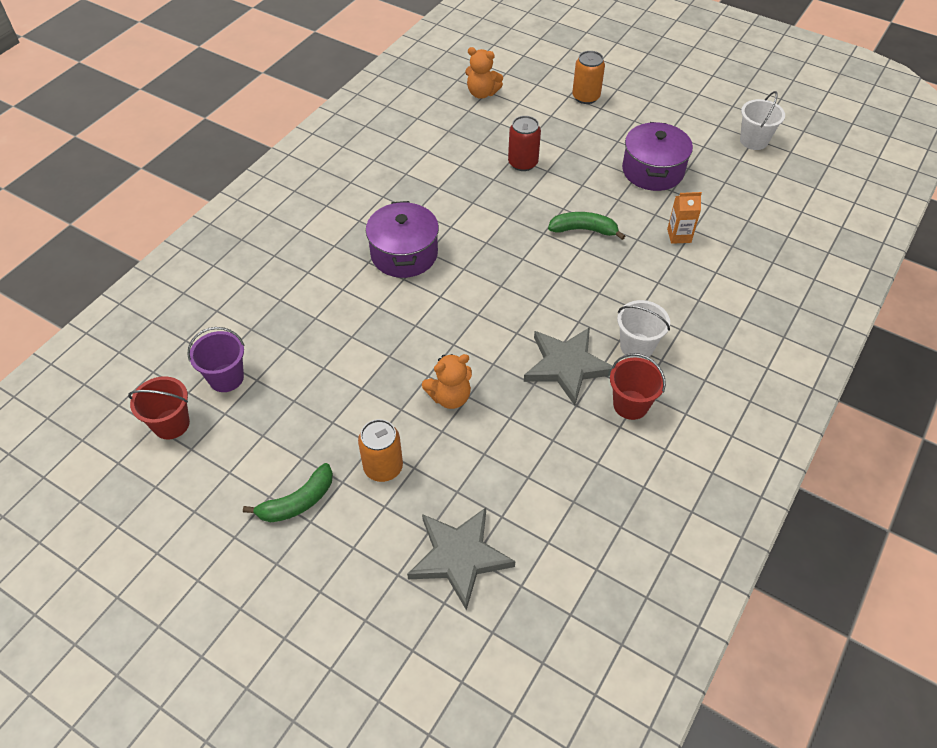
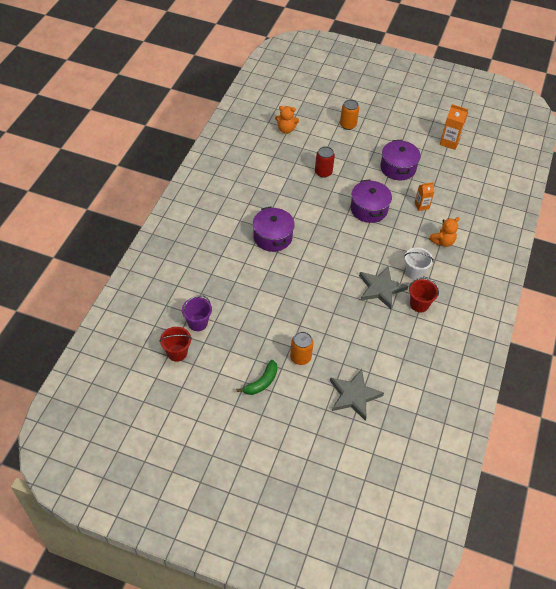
camera: 15 degrees left, 0 degrees up
orange teddy bear [422,354,472,409] -> orange teddy bear moved to [429,217,460,247]
green banana [548,212,625,240] -> purple pot [350,180,392,223]
white bucket [740,91,785,150] -> orange carton [440,104,468,150]

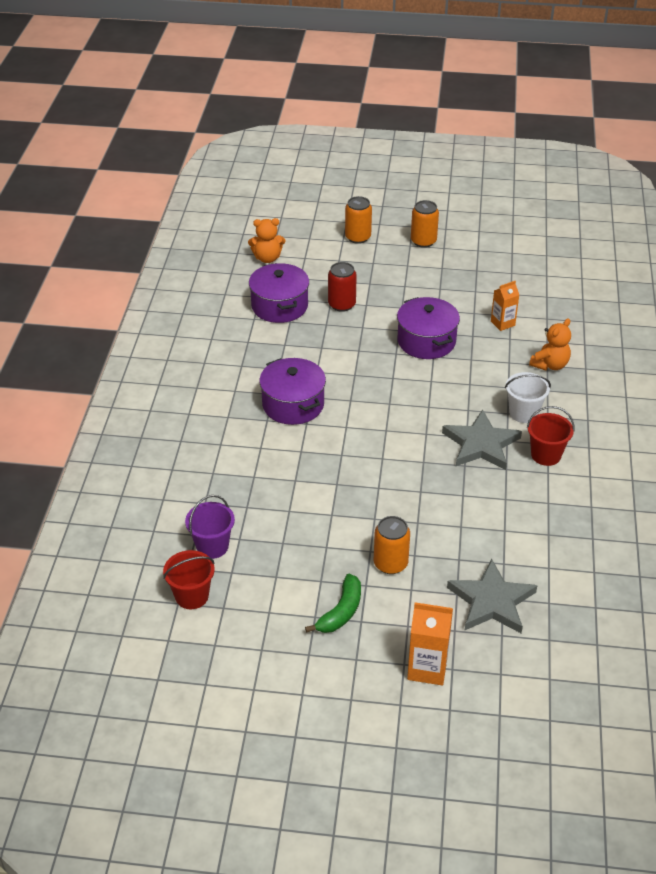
camera: 10 degrees left, 10 degrees down
purple pot [380,140,421,180] -> purple pot moved to [249,263,309,323]
orange carton [440,104,468,150] -> orange carton moved to [407,602,453,685]
none -> orange can [411,200,439,248]

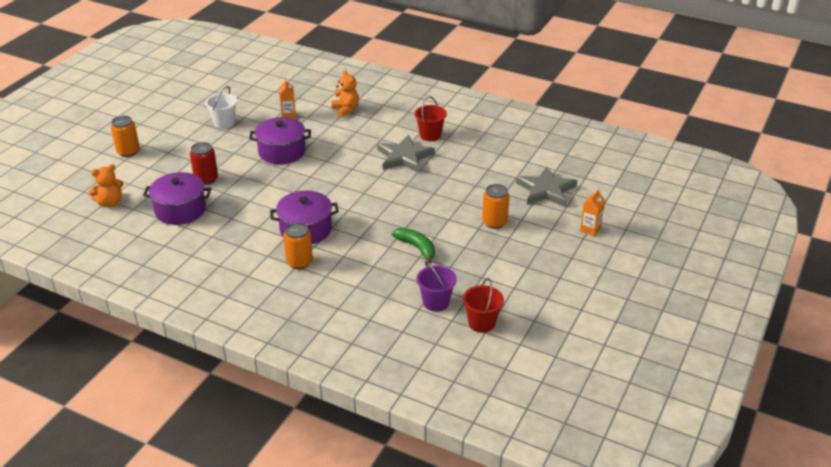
camera: 70 degrees left, 5 degrees down
orange teddy bear [248,218,286,263] -> orange teddy bear turned 45 degrees clockwise [89,164,123,207]
green banana [305,574,361,633] -> green banana moved to [392,228,435,265]
orange carton [407,602,453,685] -> orange carton [580,189,605,236], size x0.66
orange can [411,200,439,248] -> orange can moved to [283,223,313,269]
white bucket [505,372,551,423] -> white bucket moved to [205,86,237,129]

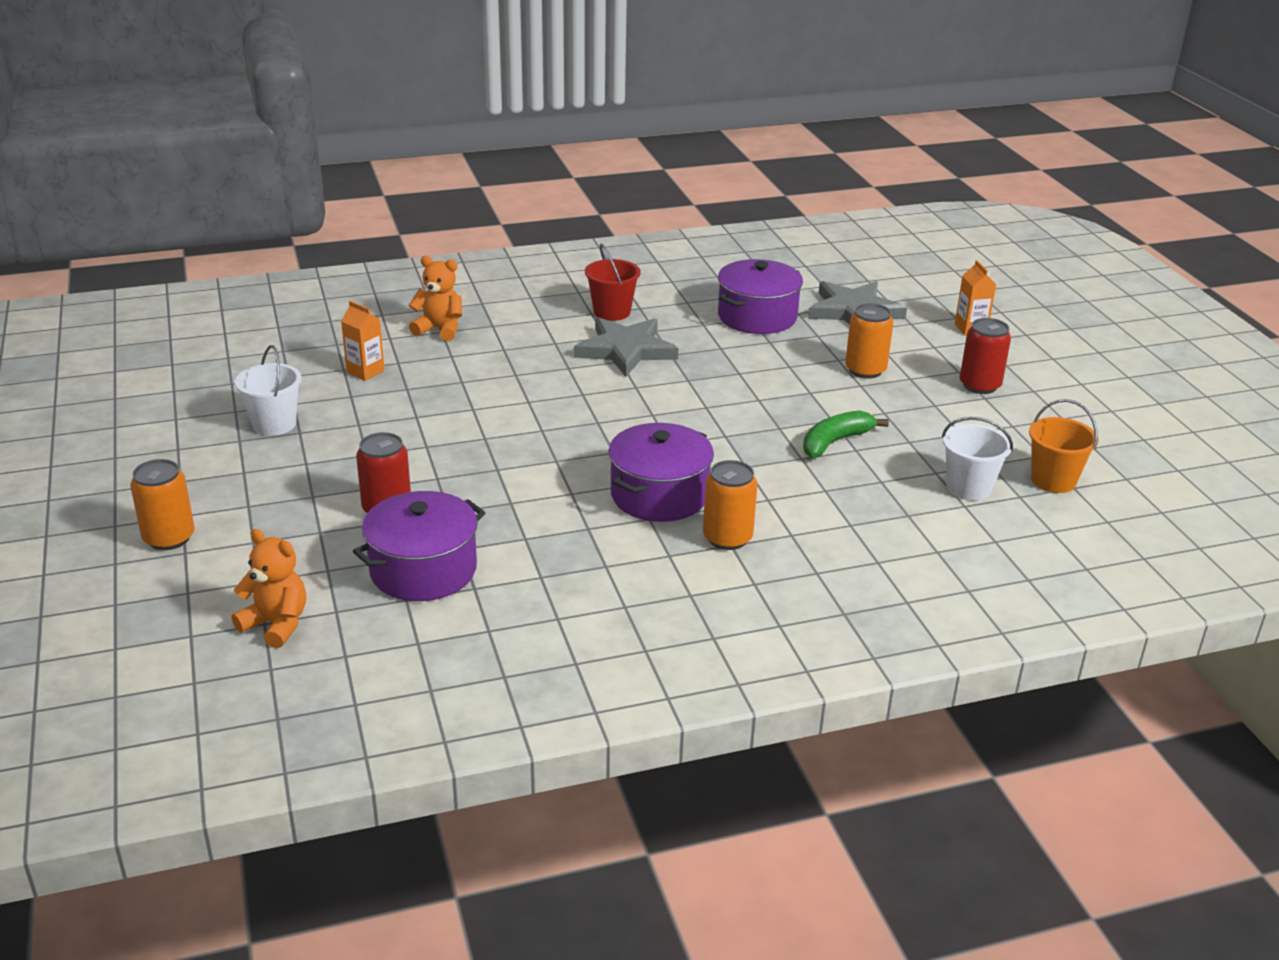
camera: 45 degrees left, 5 degrees down
orange teddy bear [89,164,123,207] -> orange teddy bear turned 75 degrees counterclockwise [232,529,306,648]
purple pot [249,117,311,164] -> purple pot moved to [718,259,803,334]
green banana [392,228,435,265] -> green banana turned 45 degrees counterclockwise [803,411,889,458]
purple bucket [416,261,457,312] -> white bucket [942,417,1013,501]
red bucket [463,278,504,333] -> orange bucket [1029,399,1098,493]
none -> red can [960,318,1011,394]

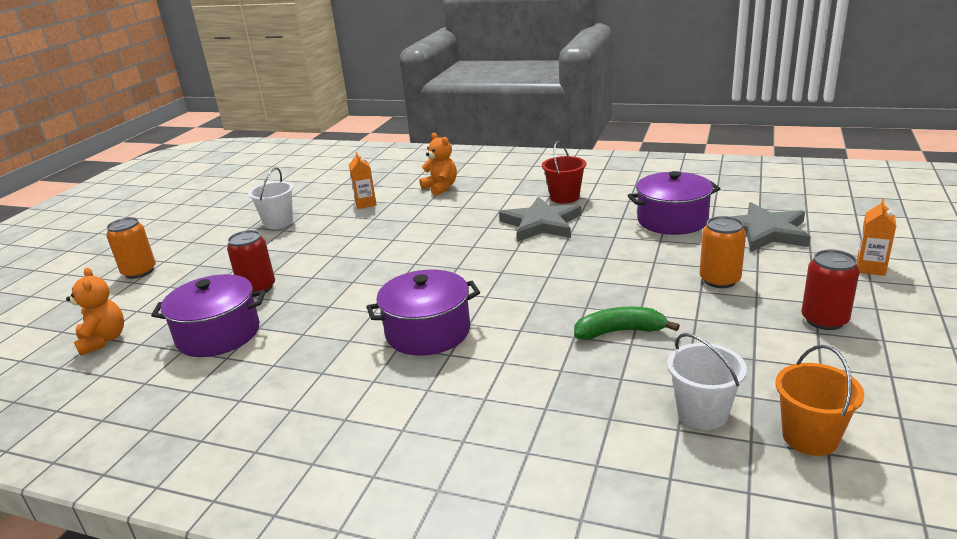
camera: 40 degrees right, 5 degrees down
orange can [703,460,758,550] -> none

